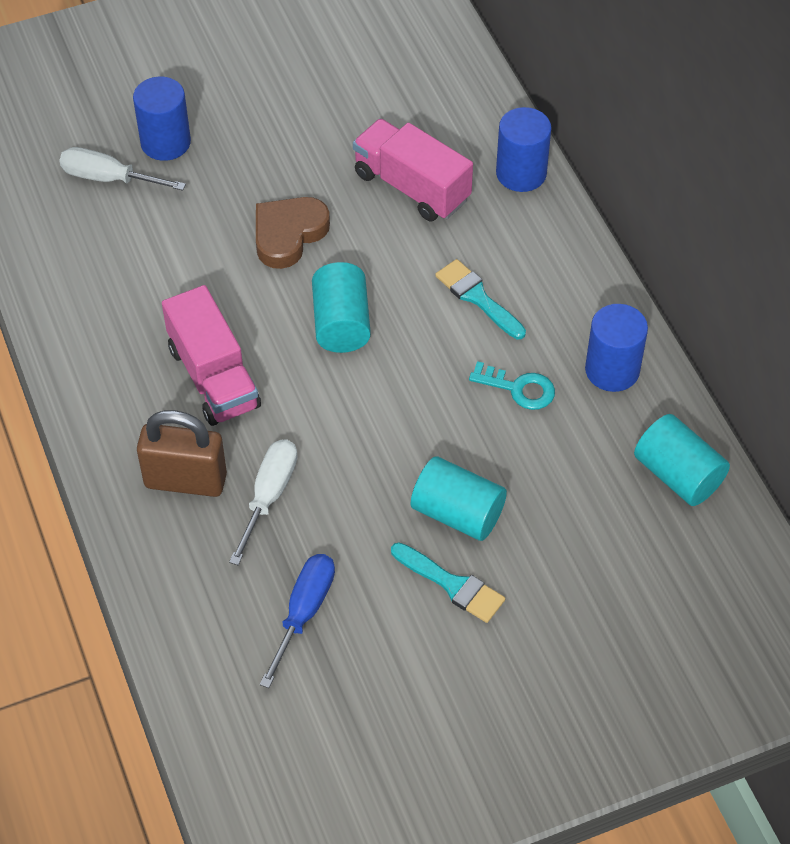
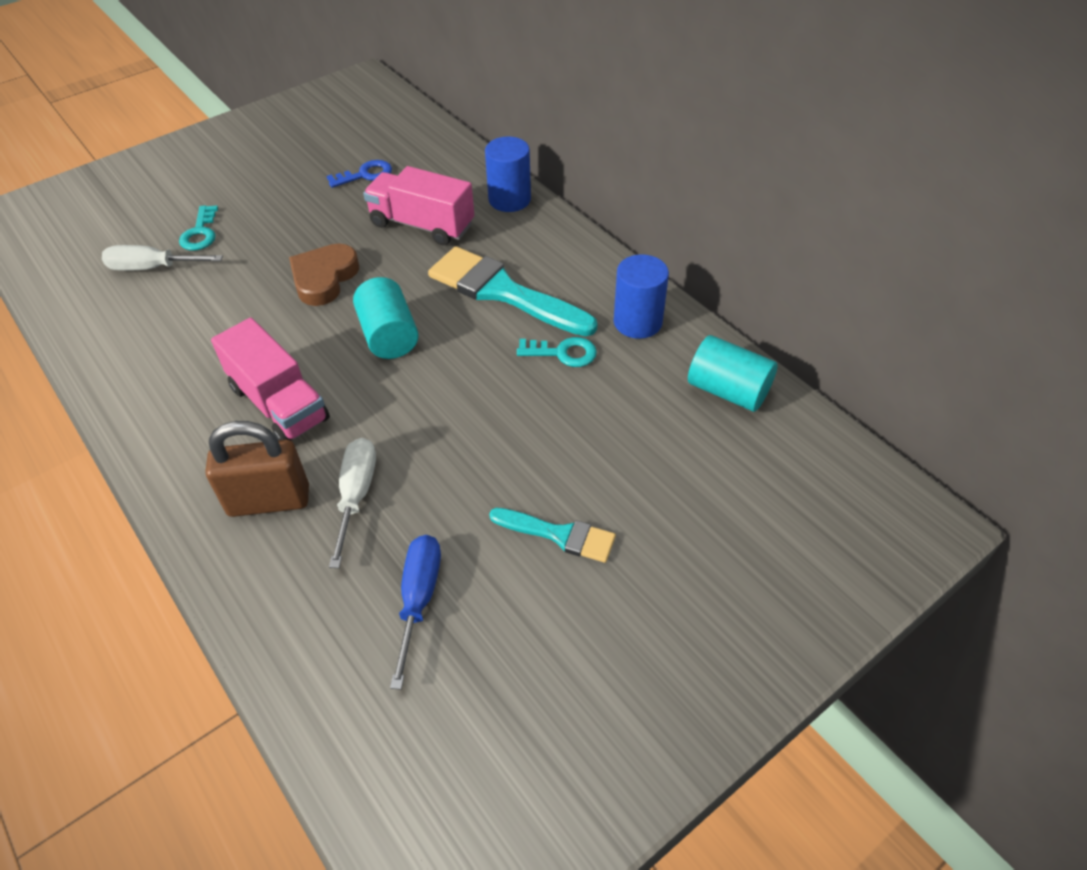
camera: 15 degrees left, 5 degrees down
blue cylinder [133,77,191,161] -> turquoise key [179,205,218,251]
turquoise cylinder [411,456,507,541] -> none
turquoise brush [435,259,526,339] -> turquoise brush [428,246,597,337], size x1.81
none -> blue key [327,160,392,188]

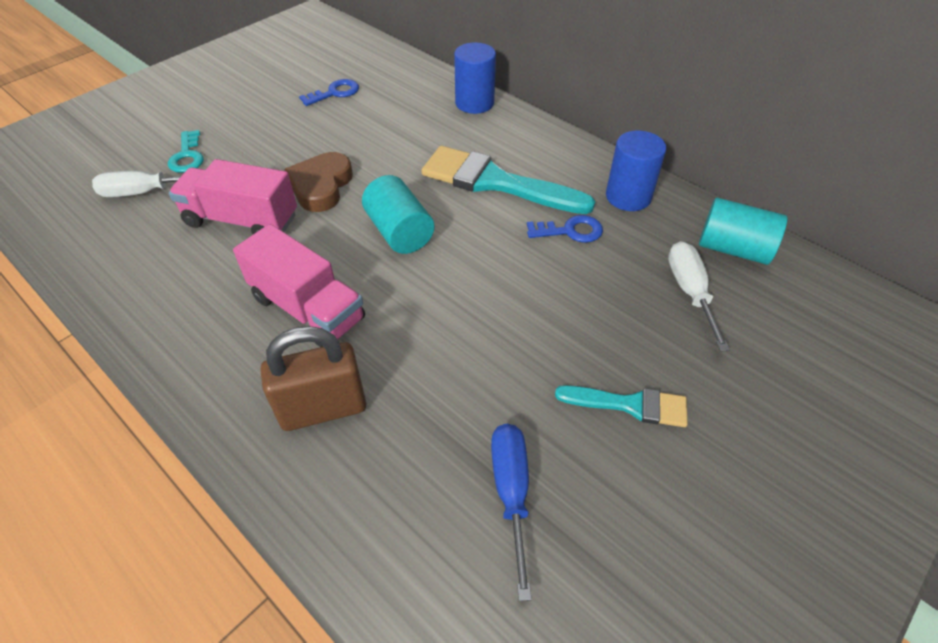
camera: 10 degrees left, 0 degrees up
white screwdriver [329,438,376,568] -> white screwdriver moved to [668,241,730,352]
pink truck [363,166,474,246] -> pink truck moved to [169,159,297,234]
turquoise key [517,337,597,367] -> blue key [527,215,603,243]

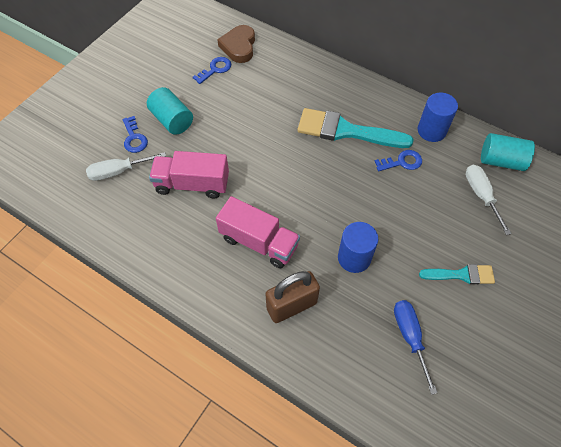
camera: 10 degrees left, 10 degrees up
turquoise key [168,130,204,173] -> blue key [123,116,148,153]
brown heart [284,152,353,212] -> brown heart moved to [217,25,255,63]
turquoise cylinder [362,175,435,254] -> turquoise cylinder moved to [147,87,193,135]
blue cylinder [454,42,496,114] -> blue cylinder moved to [338,222,378,273]

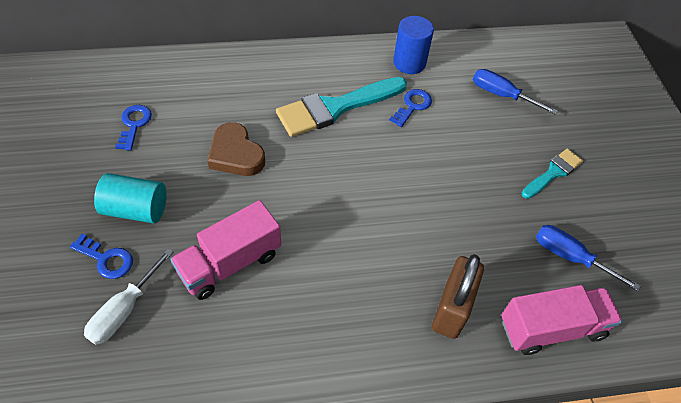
camera: 45 degrees left, 5 degrees down
pink truck [216,196,300,268] -> pink truck moved to [501,285,623,355]
brown heart [217,25,255,63] -> brown heart moved to [208,122,265,176]
blue cylinder [338,222,378,273] -> none
white screwdriver [466,165,512,235] -> blue screwdriver [473,69,558,115]
turquoise cylinder [481,133,535,171] -> none

